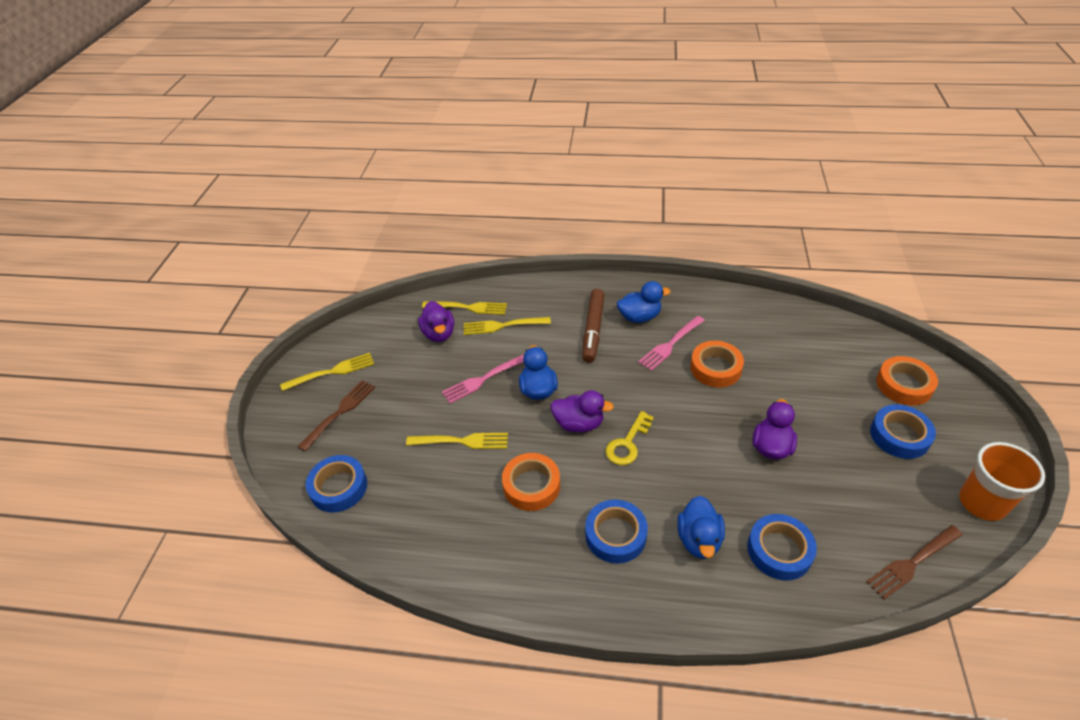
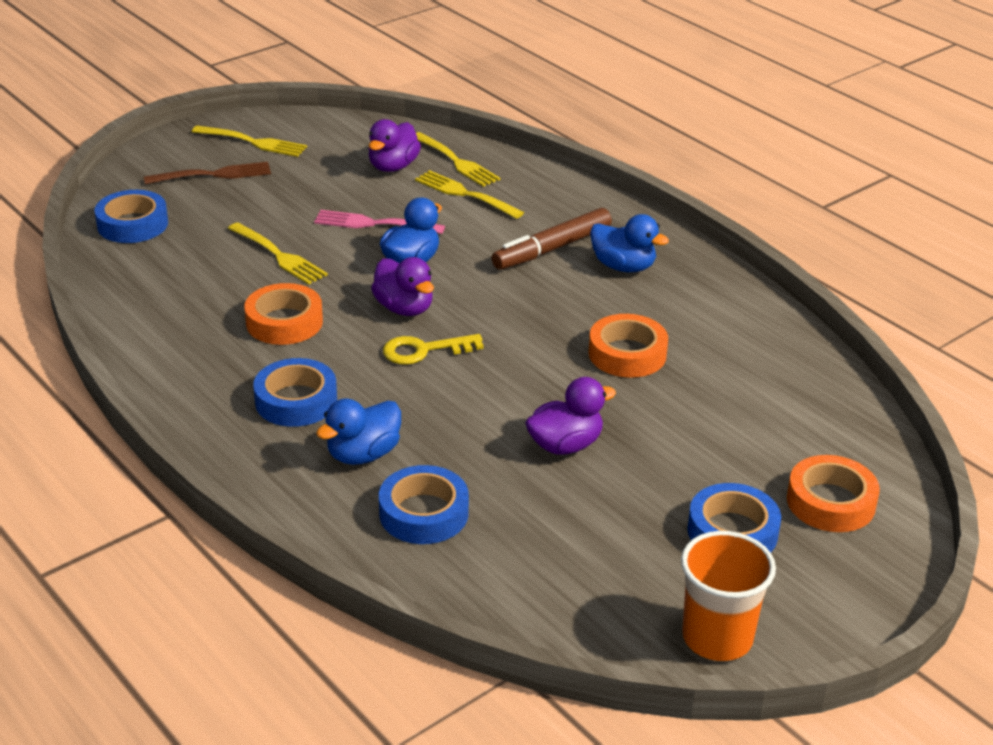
camera: 40 degrees right, 10 degrees down
pink fork [638,316,705,371] -> none
brown fork [866,525,963,600] -> none

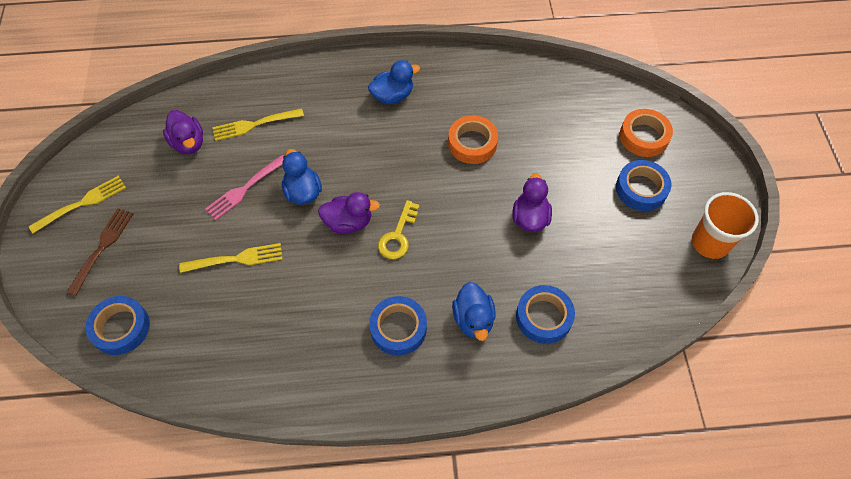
camera: 55 degrees left, 25 degrees up
orange tape [244,283,323,345] -> none
yellow fork [416,132,501,187] -> none
brown marker [491,208,612,270] -> none

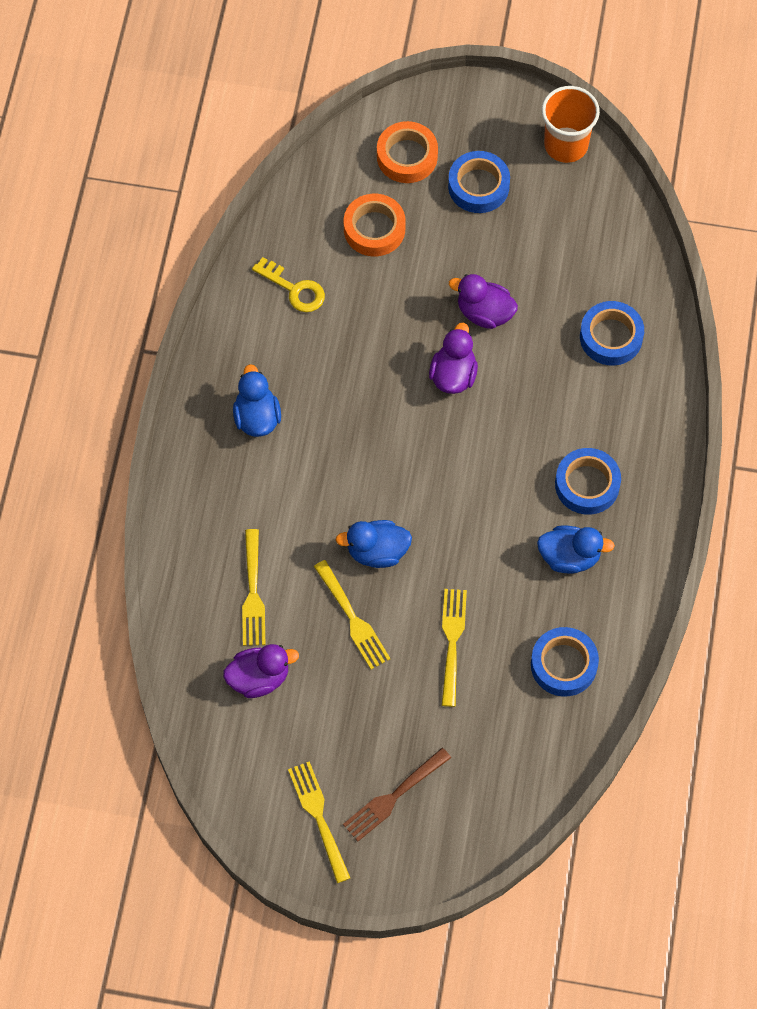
camera: 75 degrees left, 5 degrees up
brown fork [66,208,133,296] -> brown fork turned 75 degrees counterclockwise [343,748,451,841]
blue tape [85,296,150,355] -> blue tape moved to [531,627,599,697]
pink fork [205,154,284,220] -> yellow fork [314,560,391,669]
purple duck [318,192,380,234] -> purple duck moved to [429,323,478,394]
yellow key [378,200,419,259] -> yellow key moved to [252,257,325,312]
orange tape [448,115,498,164] -> orange tape moved to [344,194,406,256]
blue duck [452,282,496,341] -> blue duck moved to [537,525,615,574]

